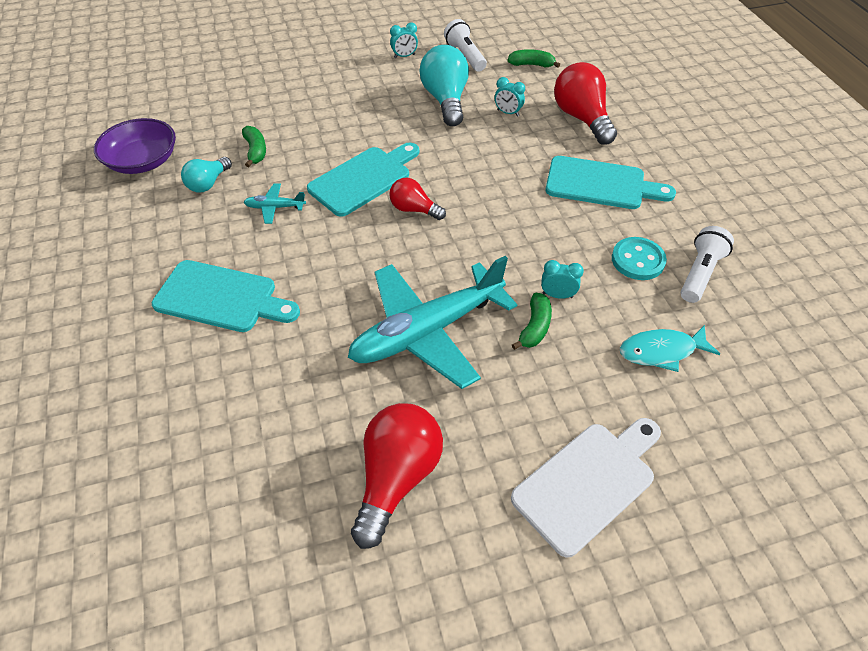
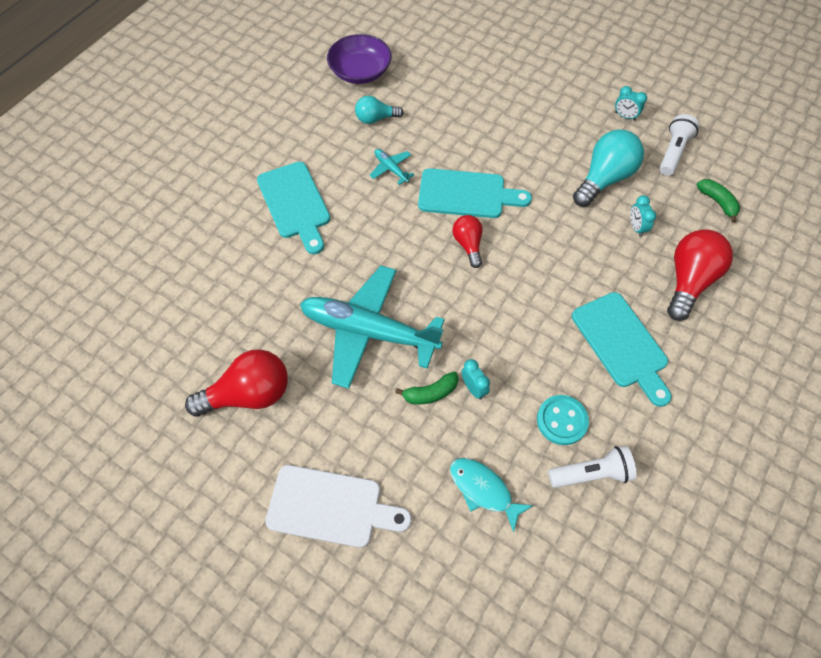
camera: 50 degrees right, 10 degrees up
green banana [242,126,266,167] -> none

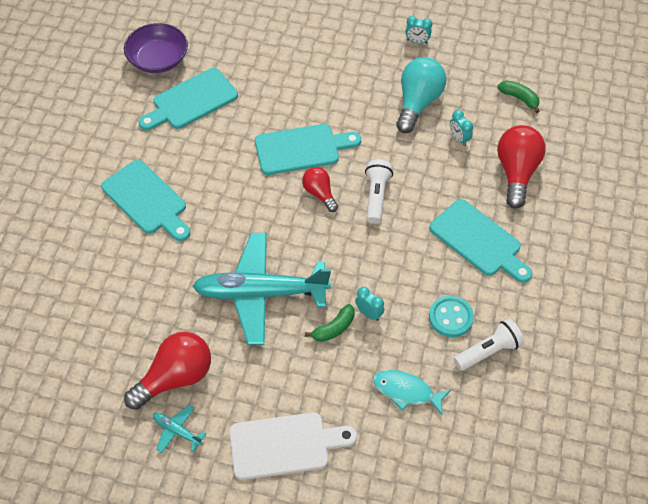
camera: 20 degrees left, 5 degrees down
turquoise light bulb [355,96,404,124] -> turquoise cutting board [139,68,238,130]
turquoise plane [369,149,414,185] -> turquoise plane moved to [153,405,206,453]
white flashlight [660,114,699,176] -> white flashlight moved to [365,159,393,224]

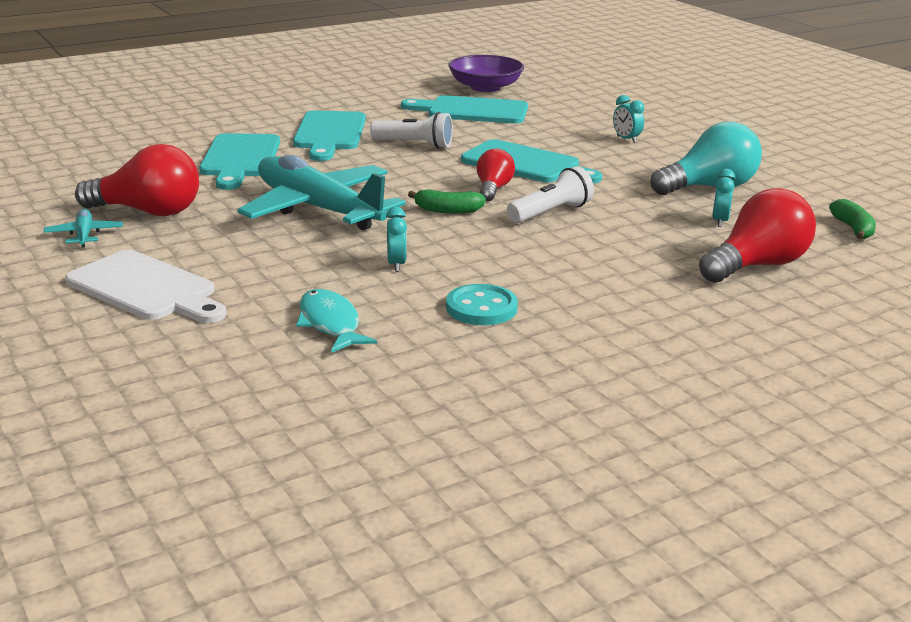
camera: 45 degrees right, 30 degrees down
green banana [305,304,355,342] -> green banana moved to [408,189,486,214]
turquoise clock [405,16,432,44] -> turquoise clock moved to [613,95,644,143]
turquoise cutting board [430,199,532,283] -> turquoise cutting board moved to [200,133,280,190]
white flashlight [454,319,524,371] -> white flashlight moved to [370,112,453,149]

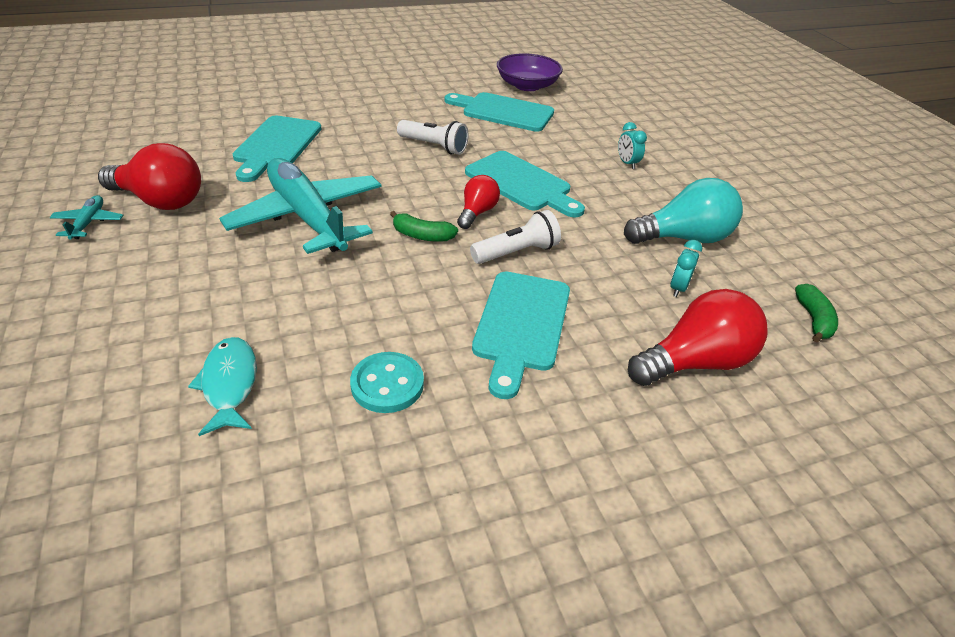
camera: 10 degrees right, 15 degrees up
white cutting board [65,250,227,323] -> none
turquoise cutting board [293,110,366,161] -> turquoise cutting board moved to [472,272,570,399]
turquoise clock [386,207,407,272] -> none

